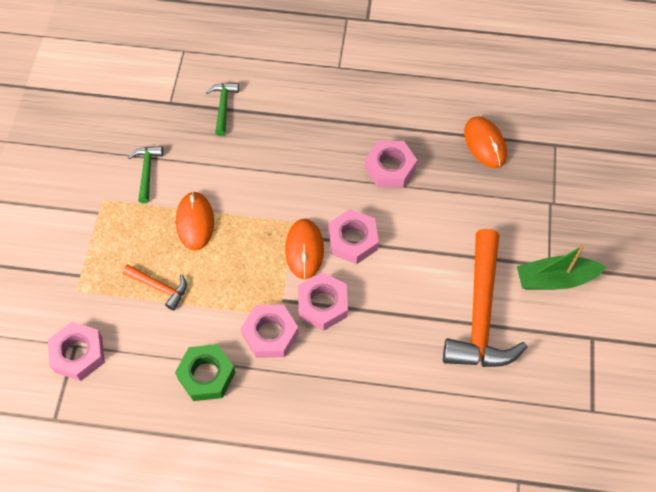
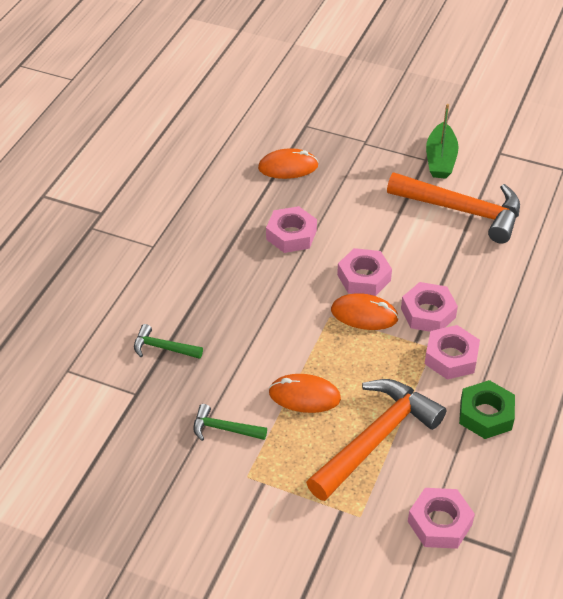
camera: 75 degrees left, 15 degrees down
orange hammer [122,264,187,310] -> orange hammer [306,379,446,501], size x2.14

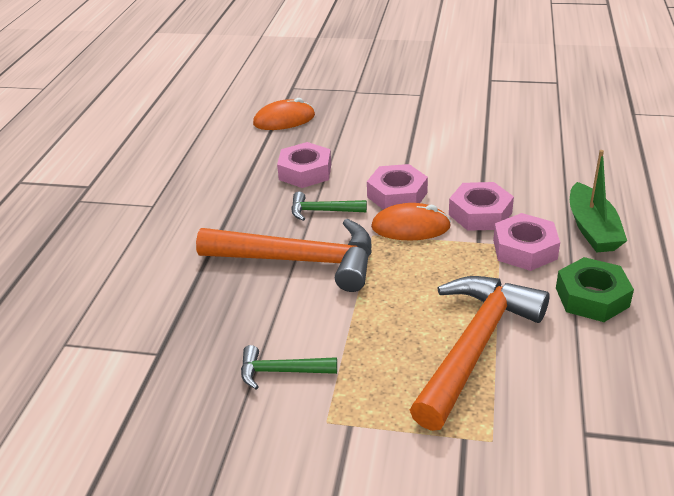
camera: 10 degrees left, 10 degrees down
green hammer [134,324,203,359] -> green hammer moved to [291,192,367,221]
orange mouse [269,374,341,413] -> none
orange hammer [387,173,520,243] -> orange hammer moved to [196,219,372,292]
pink nut [408,488,475,549] -> none
green boat [426,104,459,179] -> green boat moved to [570,150,627,253]

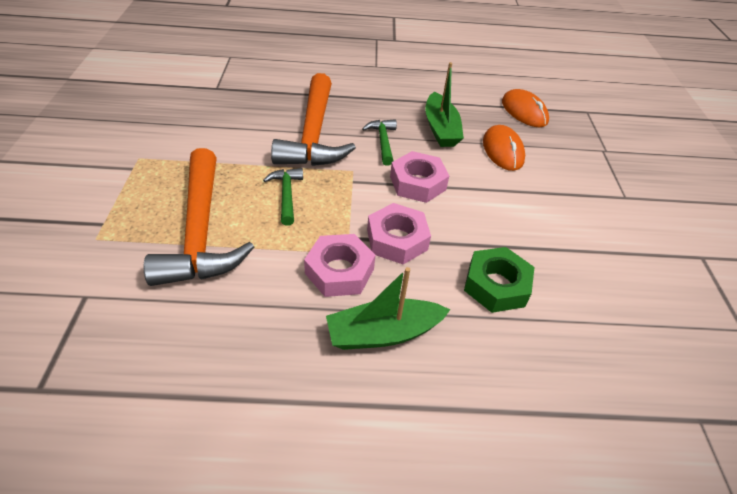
camera: 75 degrees right, 10 degrees up
green hammer [241,345,337,389] -> green hammer moved to [263,168,303,226]
pink nut [277,142,331,188] -> green boat [425,62,464,147]
orange mouse [371,203,451,240] -> orange mouse moved to [483,125,525,171]
orange hammer [410,276,550,431] -> orange hammer turned 60 degrees clockwise [144,148,254,286]
green nut [556,257,634,322] -> green nut moved to [464,247,534,313]

